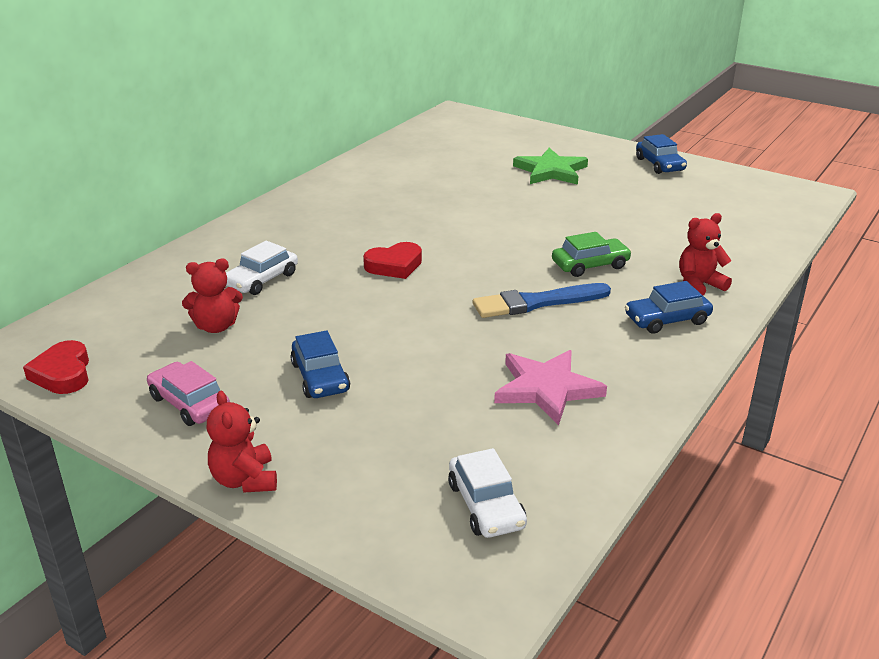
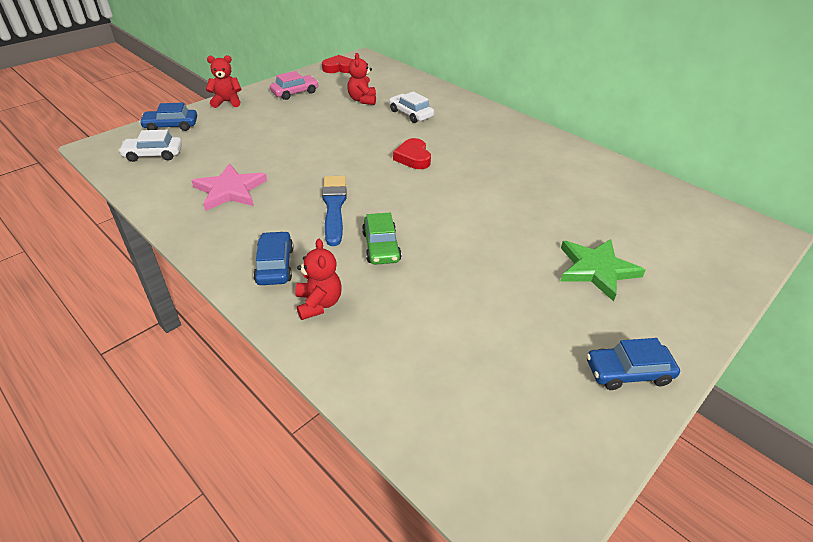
camera: 100 degrees right, 10 degrees up
blue car [291,330,350,398] -> blue car moved to [139,102,197,131]

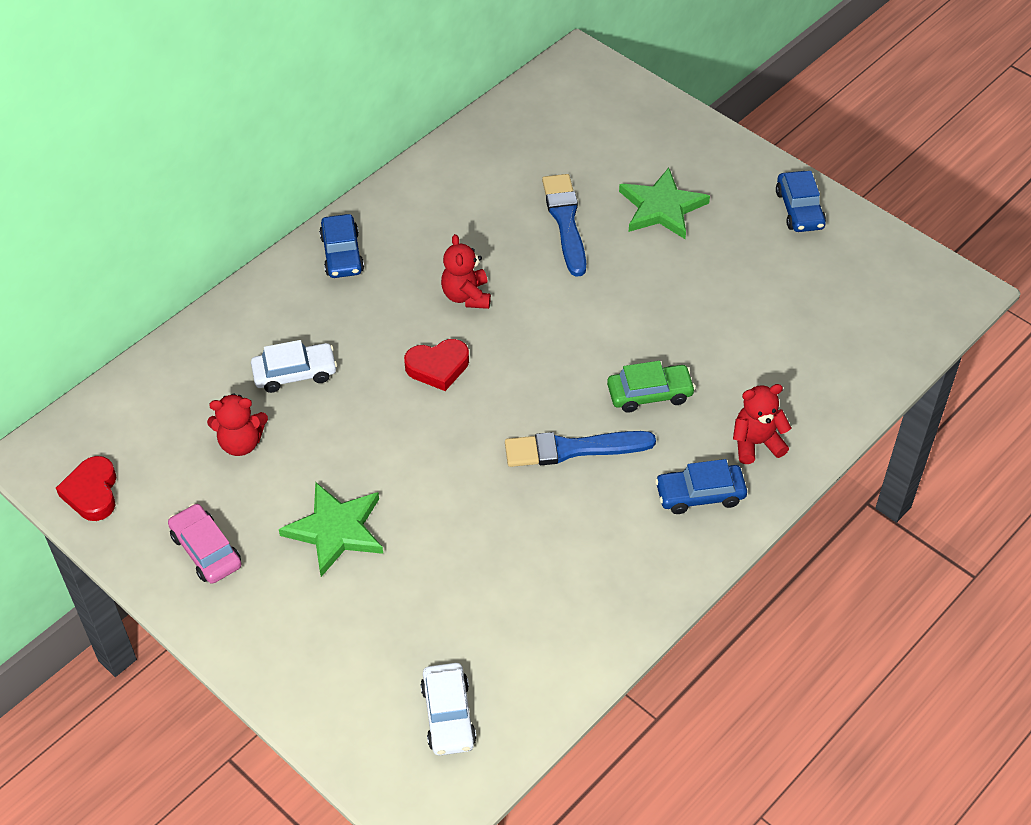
camera: 90 degrees left, 10 degrees up
blue car [139,102,197,131] -> blue car moved to [319,214,364,278]
pink star [191,163,267,211] -> none
red teddy bear [206,55,242,108] -> red teddy bear moved to [441,234,491,309]
white car [389,91,434,123] -> white car turned 150 degrees counterclockwise [251,340,337,393]
none -> green star [279,482,383,577]
none -> blue brush [542,174,586,277]

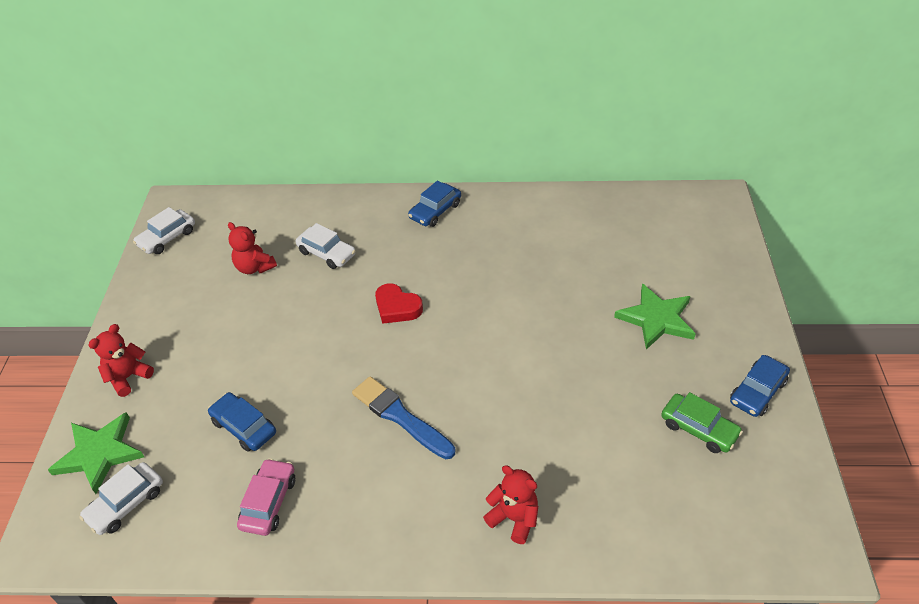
camera: 50 degrees right, 5 degrees down
red heart [56,456,116,521] -> white car [133,207,195,254]
pink car [168,503,241,584] -> pink car moved to [237,458,295,536]
green star [279,482,383,577] -> green star moved to [48,412,144,494]
red teddy bear [441,234,491,309] -> red teddy bear moved to [88,324,154,397]
blue brush [542,174,586,277] -> none
green car [607,361,696,413] -> green car moved to [661,392,743,453]
blue car [655,459,747,514] -> blue car moved to [208,392,276,452]

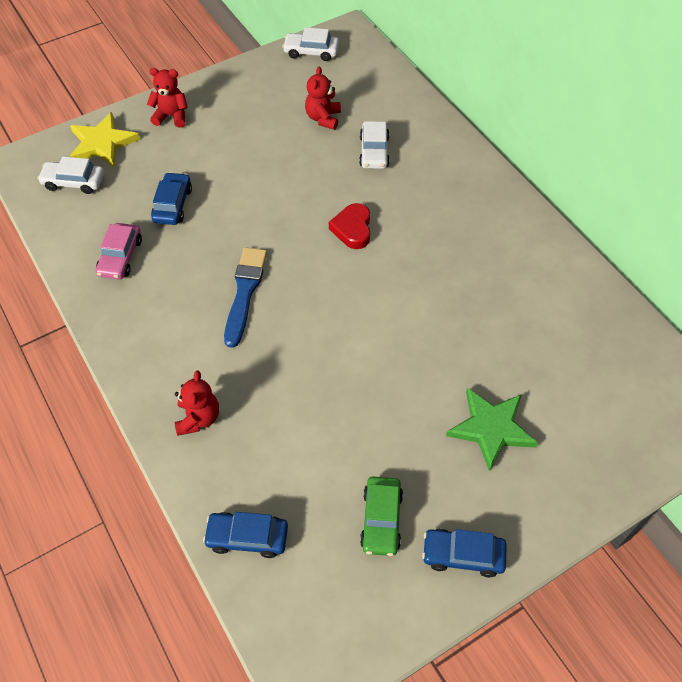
camera: 55 degrees right, 10 degrees up
green star [48,412,144,494] -> yellow star [69,112,140,168]
pink car [237,458,295,536] -> pink car turned 120 degrees clockwise [96,223,142,279]
blue car [408,180,461,227] -> blue car moved to [203,512,288,558]

